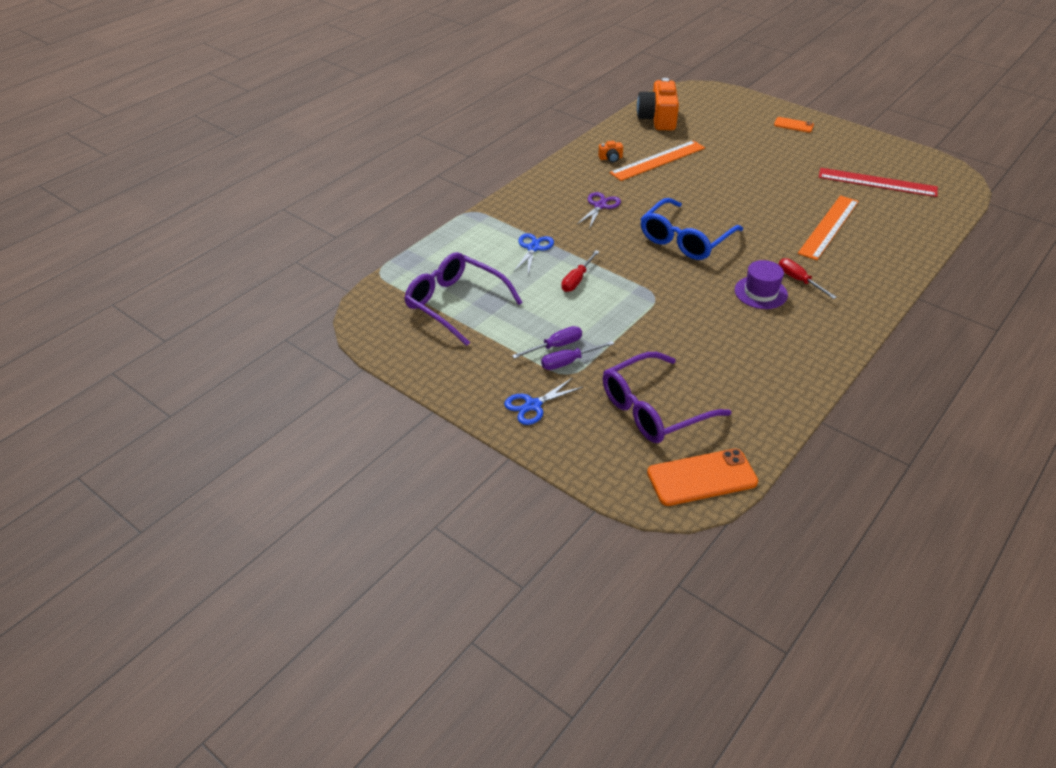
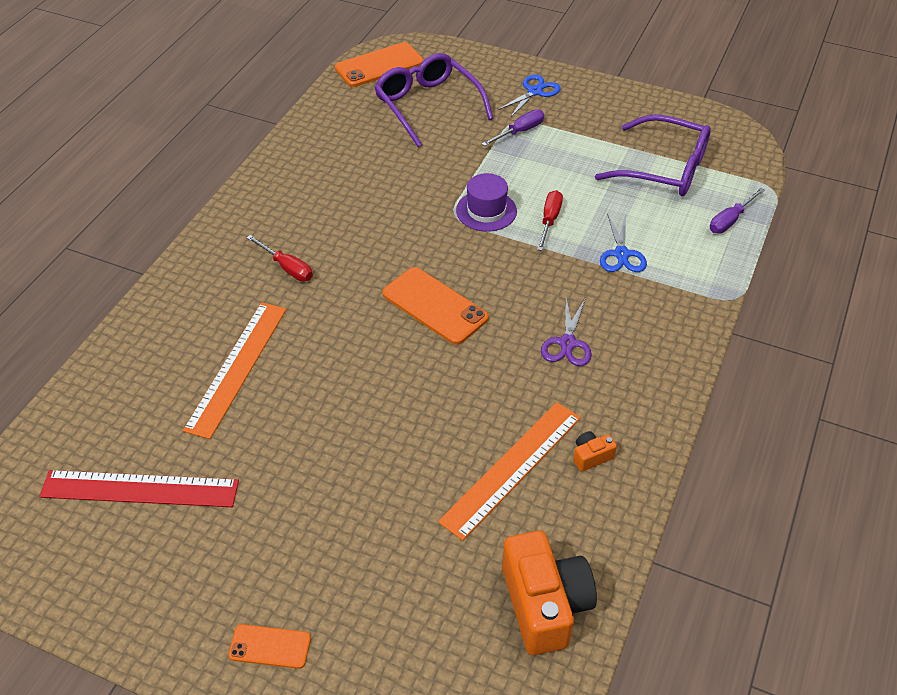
camera: 165 degrees right, 5 degrees up
purple screwdriver [512,326,582,359] -> purple screwdriver moved to [710,188,765,234]
purple glasses [603,352,731,443] -> purple glasses turned 75 degrees counterclockwise [374,53,494,147]
blue glasses [641,198,743,260] -> orange phone [382,267,489,345]
purple hat [735,260,788,309] -> purple hat moved to [456,173,517,232]

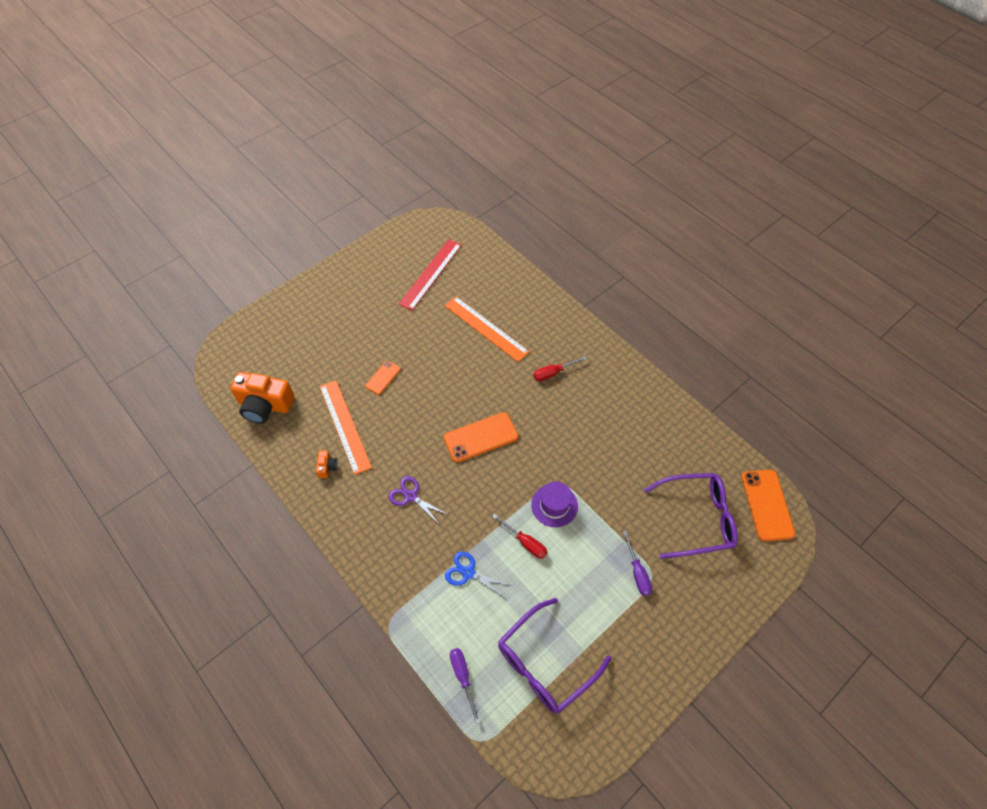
camera: 115 degrees right, 10 degrees up
orange phone [228,624,311,669] -> orange phone moved to [365,361,401,395]
blue scissors [498,74,561,118] -> none

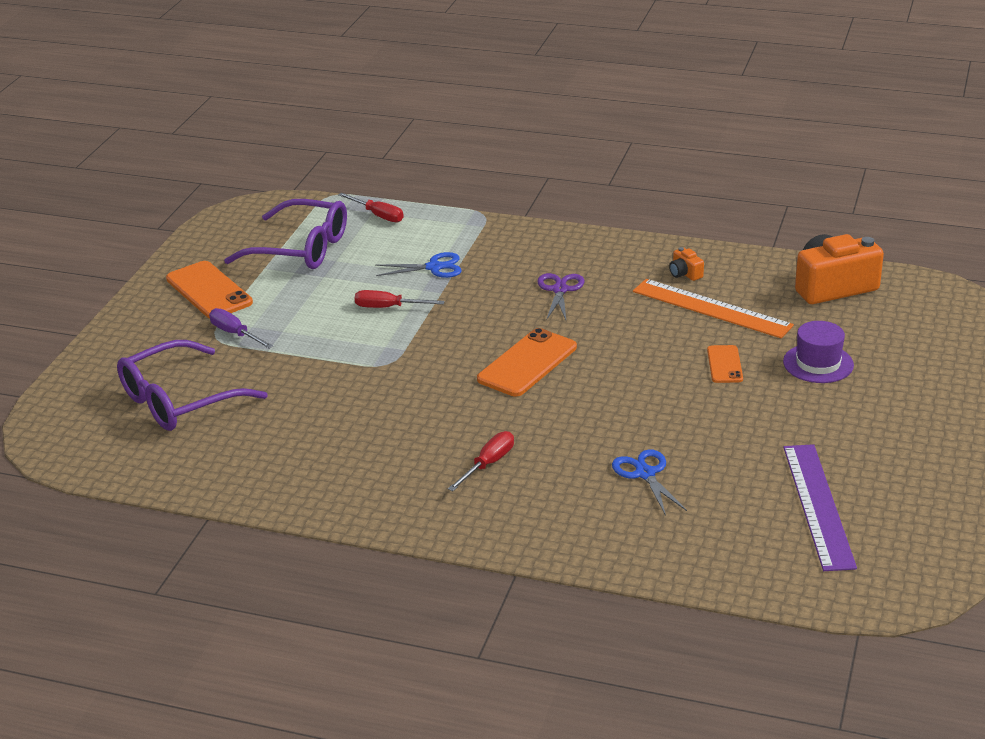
camera: 150 degrees right, 25 degrees down
purple scissors [388,476,448,525] -> purple scissors turned 90 degrees counterclockwise [537,273,584,320]
red ruler [398,239,462,311] -> purple ruler [783,444,857,571]
orange ruler [444,296,529,362] -> blue scissors [612,449,687,516]
purple screwdriver [450,648,480,724] -> red screwdriver [338,193,404,223]
purple glasses [498,598,611,713] -> purple glasses turned 90 degrees clockwise [224,199,347,269]
purple hat [531,481,578,527] -> purple hat moved to [783,321,854,383]
orange phone [741,470,796,541] -> orange phone moved to [166,261,253,319]

